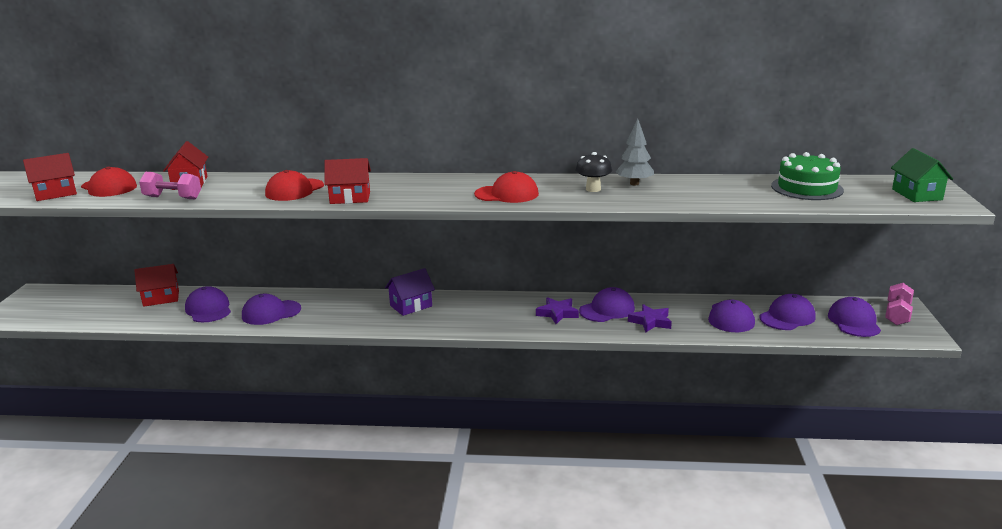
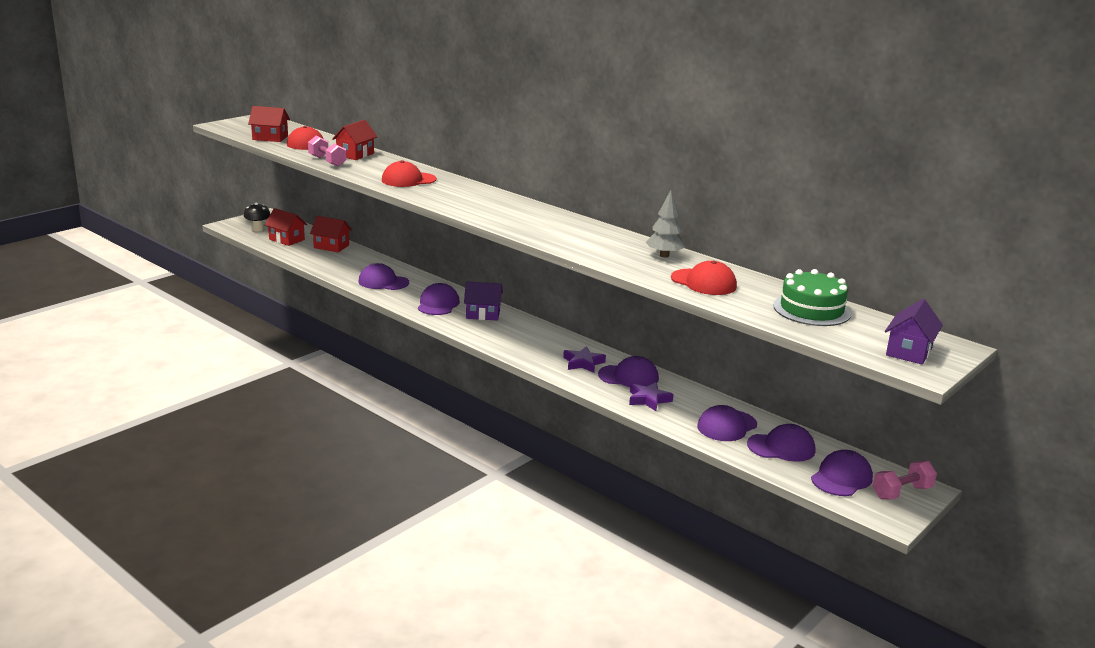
camera: 35 degrees right, 0 degrees up
purple cap [185,286,231,322] -> purple cap moved to [418,283,460,315]
red house [324,158,371,204] -> red house moved to [265,208,307,246]
red cap [474,171,539,203] -> red cap moved to [671,260,737,295]
black mushroom [576,152,612,192] -> black mushroom moved to [244,203,270,232]
green house [891,148,953,202] -> purple house [885,299,943,365]

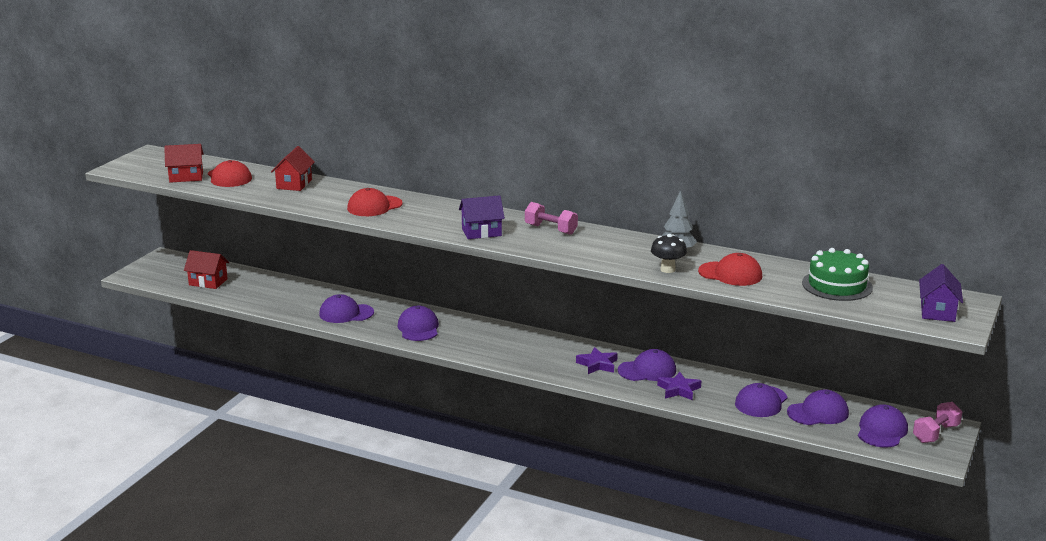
camera: 15 degrees left, 0 degrees up
black mushroom [244,203,270,232] -> black mushroom moved to [651,234,687,273]
pink dumbbell [308,136,346,167] -> pink dumbbell moved to [525,202,578,235]
red house [310,216,352,252] -> none
purple house [464,282,503,321] -> purple house moved to [459,195,505,239]

